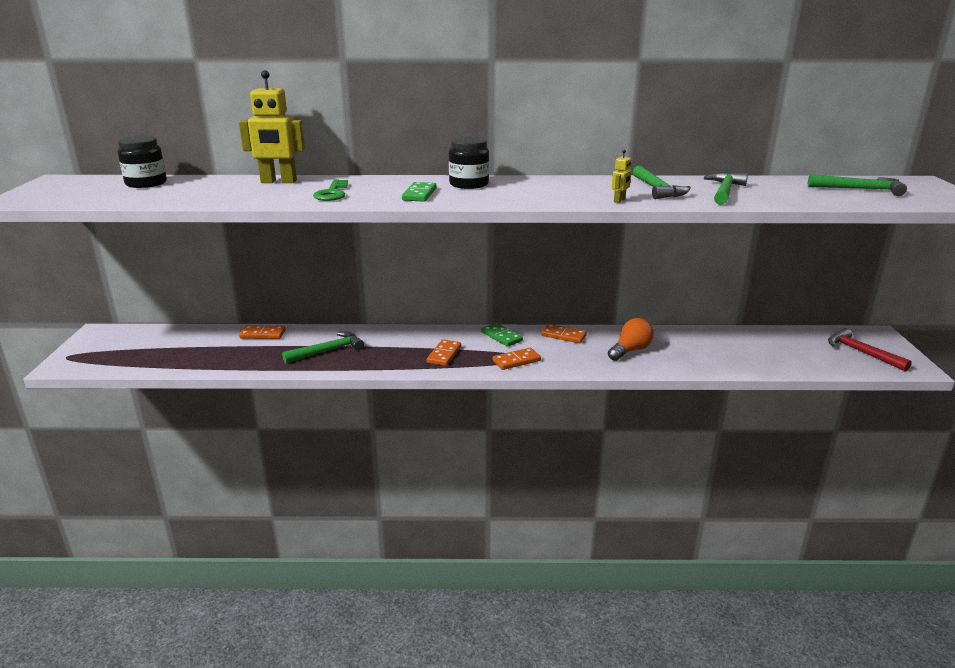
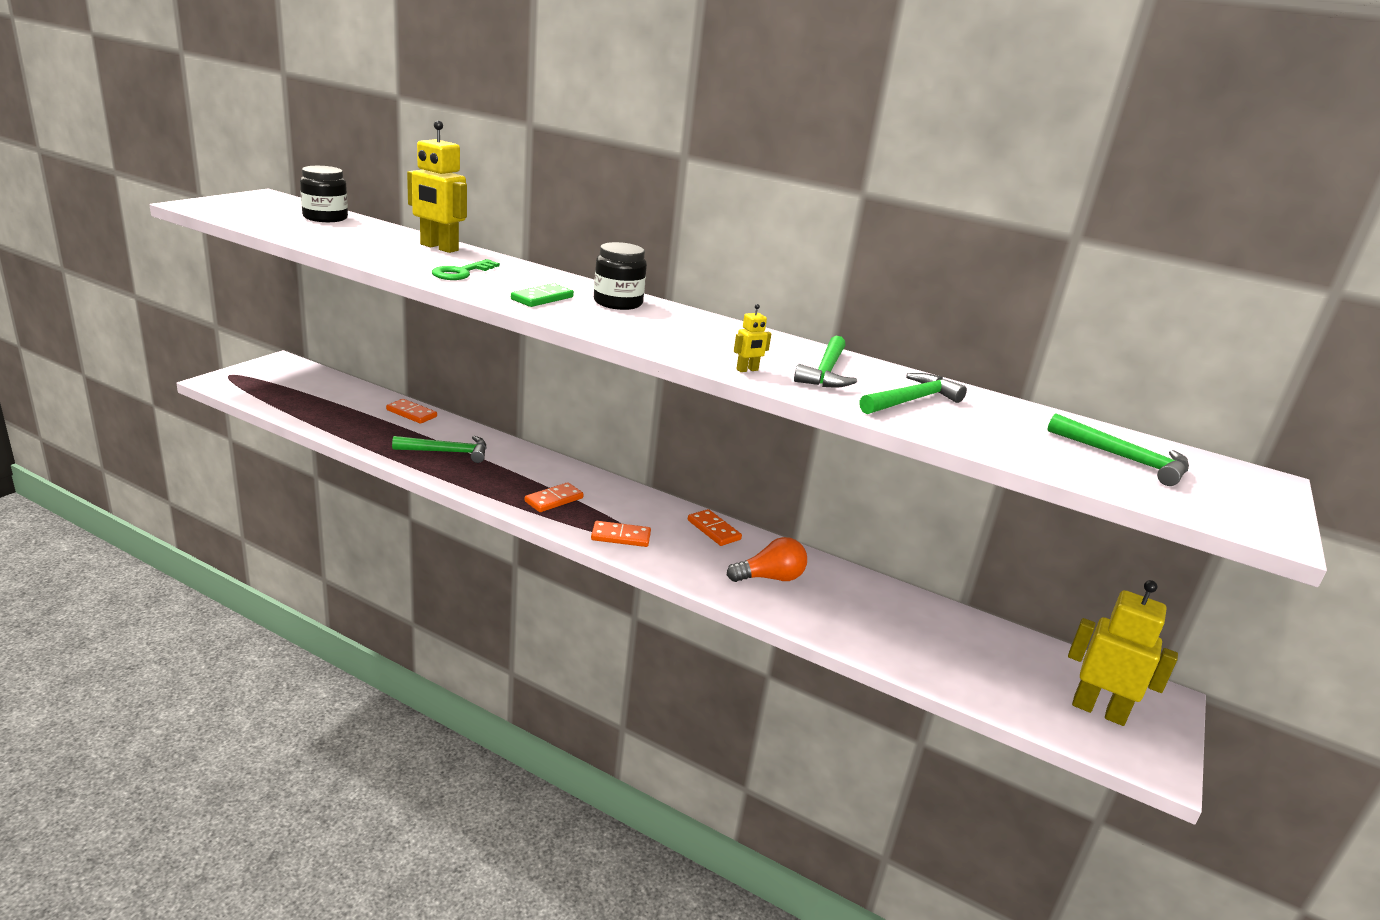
camera: 25 degrees right, 0 degrees up
green domino [481,323,523,347] -> none
red hammer [828,328,912,372] -> yellow robot [1068,580,1178,726]

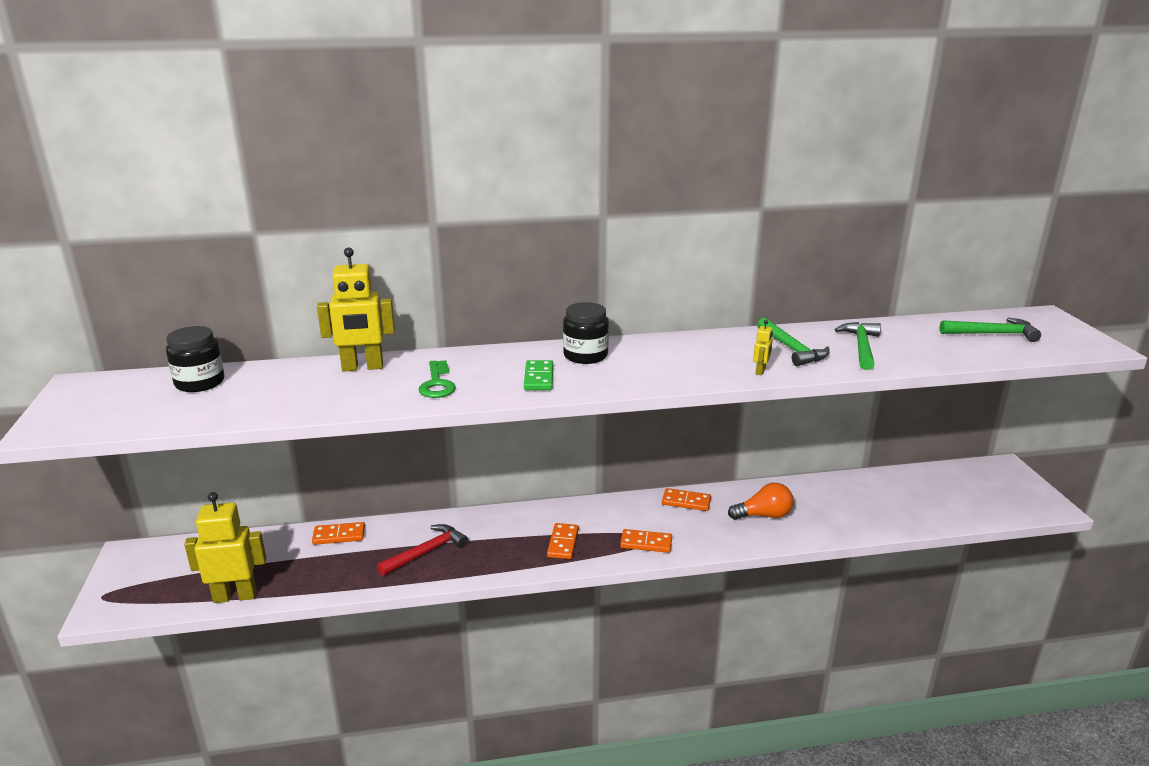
camera: 35 degrees left, 0 degrees up
green hammer [392,436,486,463] -> red hammer [377,524,468,576]
orange domino [591,521,651,547] -> orange domino turned 45 degrees clockwise [620,529,672,553]
orange light bulb [727,537,807,582] -> orange light bulb turned 45 degrees clockwise [728,483,793,520]
yellow robot [1068,580,1178,726] -> yellow robot moved to [184,492,266,603]

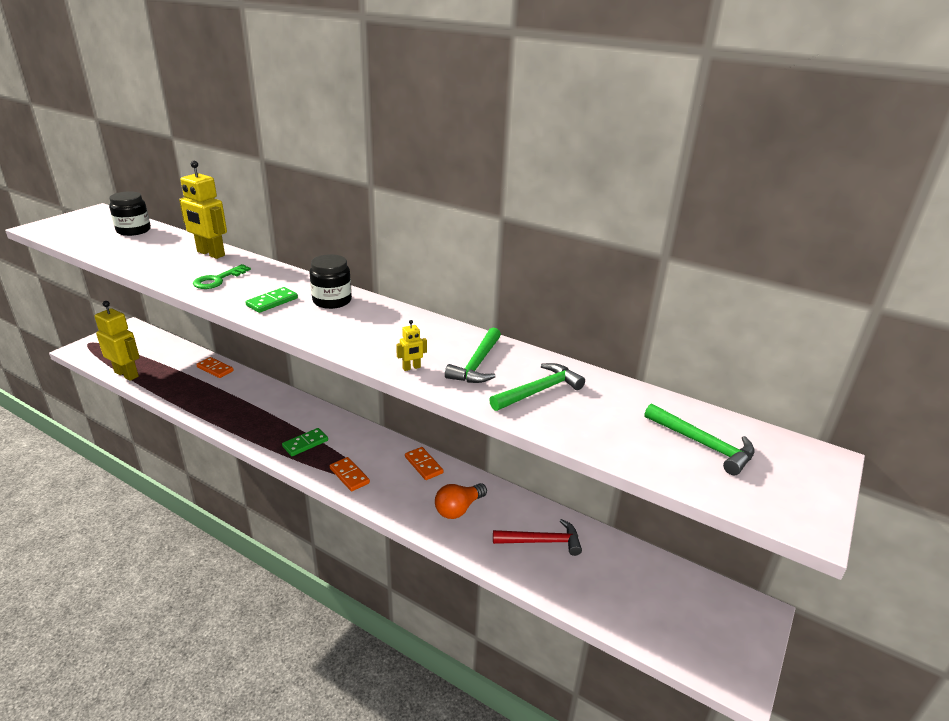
camera: 40 degrees right, 5 degrees up
red hammer [377,524,468,576] -> red hammer moved to [493,519,582,556]
orange domino [547,523,579,559] -> green domino [282,428,328,456]
orange light bulb [728,483,793,520] -> orange light bulb turned 105 degrees clockwise [435,483,487,519]

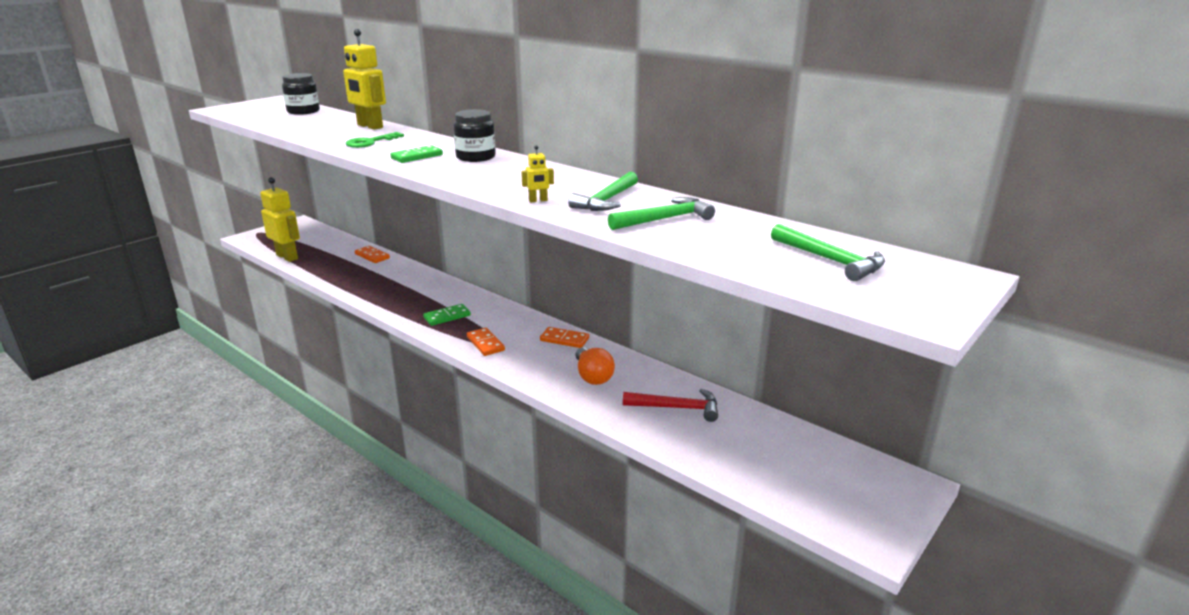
camera: 10 degrees right, 5 degrees down
orange domino [405,447,444,480] -> orange domino turned 45 degrees counterclockwise [540,327,589,348]
orange light bulb [435,483,487,519] -> orange light bulb turned 75 degrees counterclockwise [575,347,615,385]

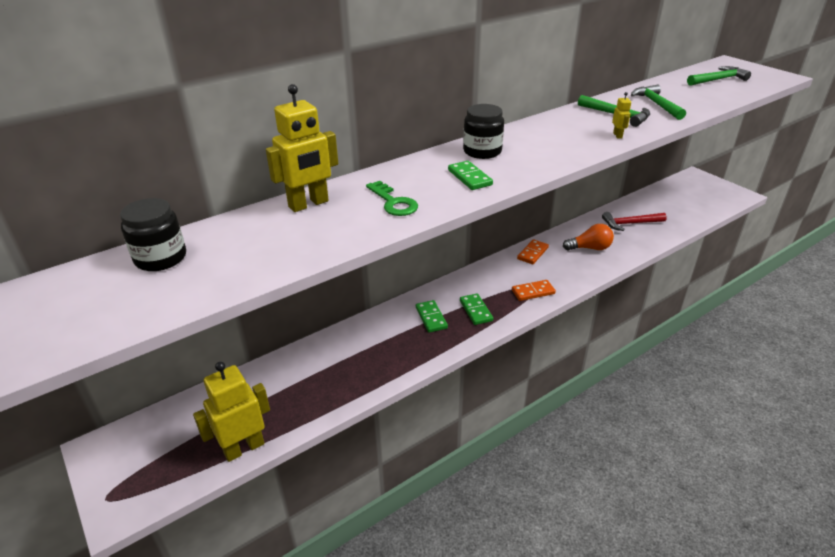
camera: 75 degrees left, 10 degrees up
orange domino [355,246,390,263] -> none
red hammer [623,389,718,422] -> red hammer turned 120 degrees counterclockwise [602,212,667,231]
none -> green domino [416,300,448,333]

